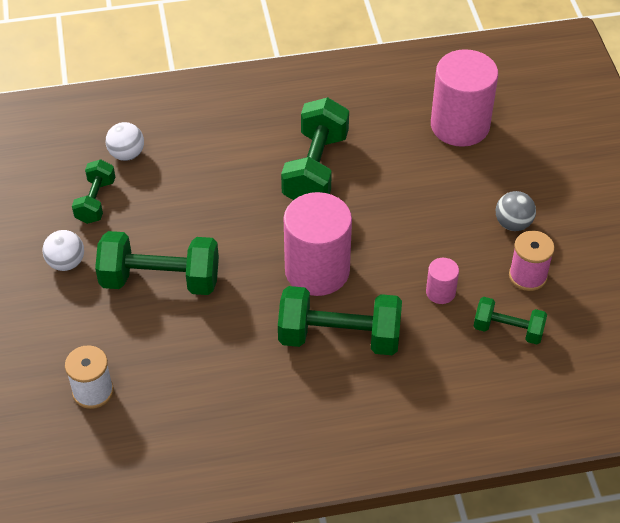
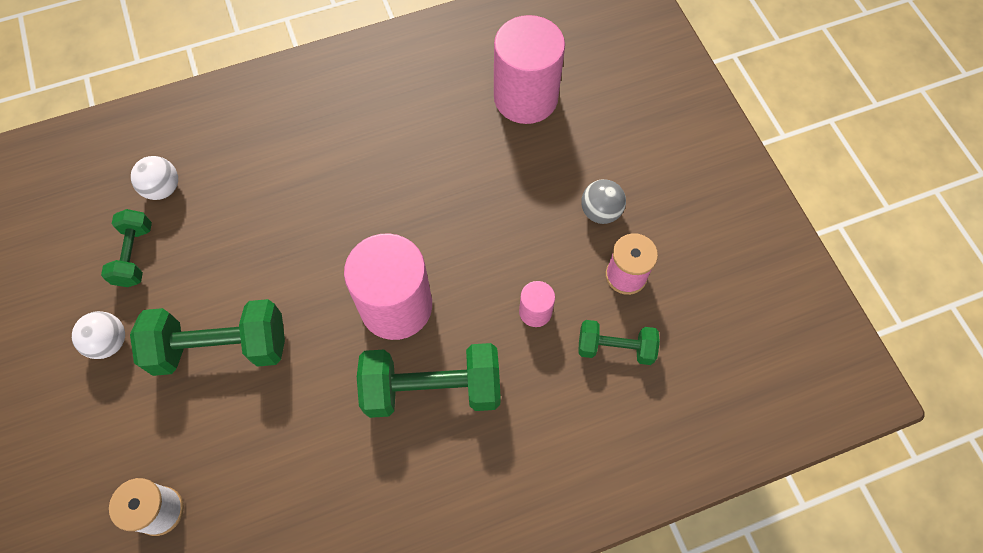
camera: 10 degrees left, 15 degrees up
green dumbbell [281,97,349,200] -> none

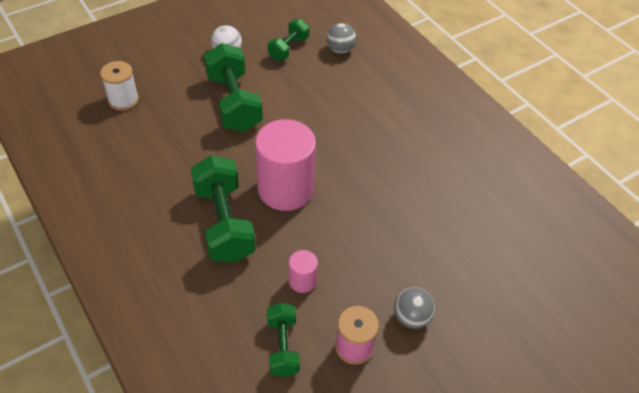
camera: 75 degrees right, 15 degrees down
green dumbbell [101,209,152,287] -> green dumbbell turned 45 degrees counterclockwise [268,19,309,61]
white ball [131,156,178,200] -> grey ball [326,23,356,54]
pink cylinder [494,15,565,124] -> none

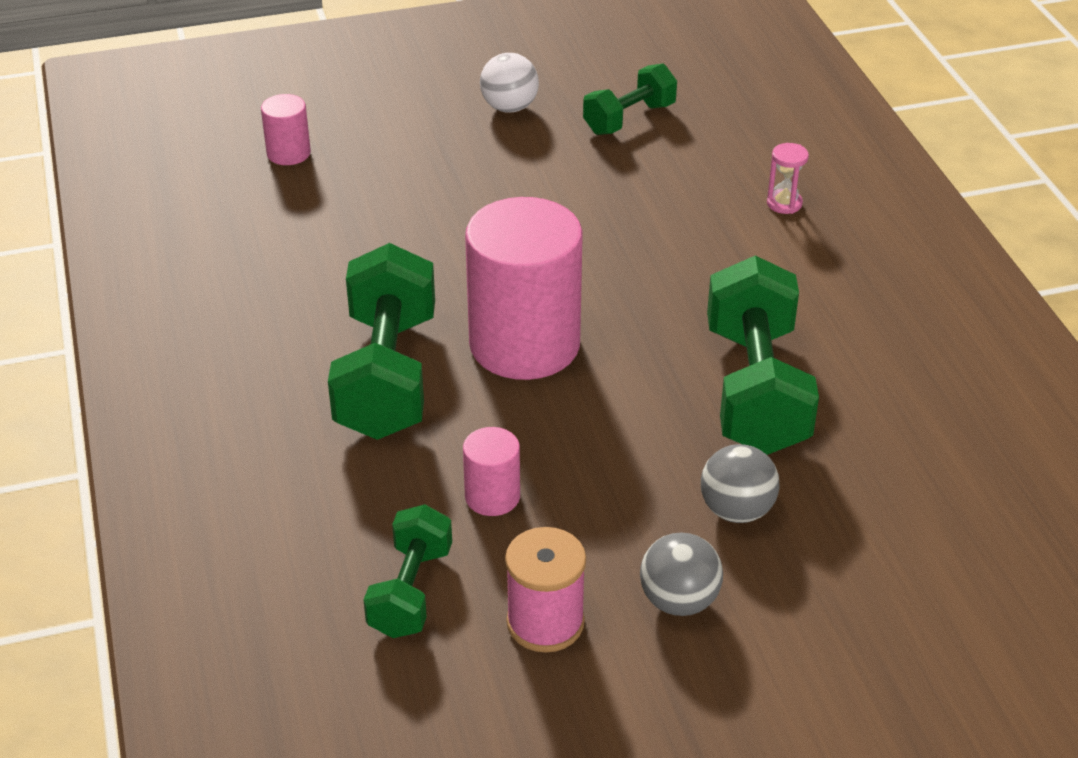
camera: 20 degrees right, 10 degrees down
white spool [100,61,139,111] -> pink cylinder [261,94,311,165]
green dumbbell [204,43,263,132] -> green dumbbell moved to [707,255,819,455]
grey ball [326,23,356,54] -> grey ball moved to [701,444,780,523]
none -> pink hourglass [767,143,809,214]

